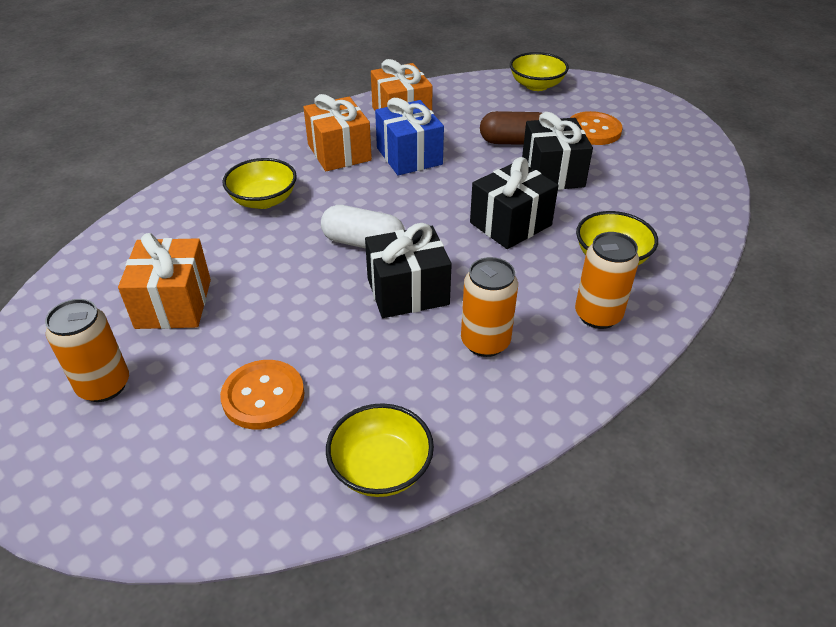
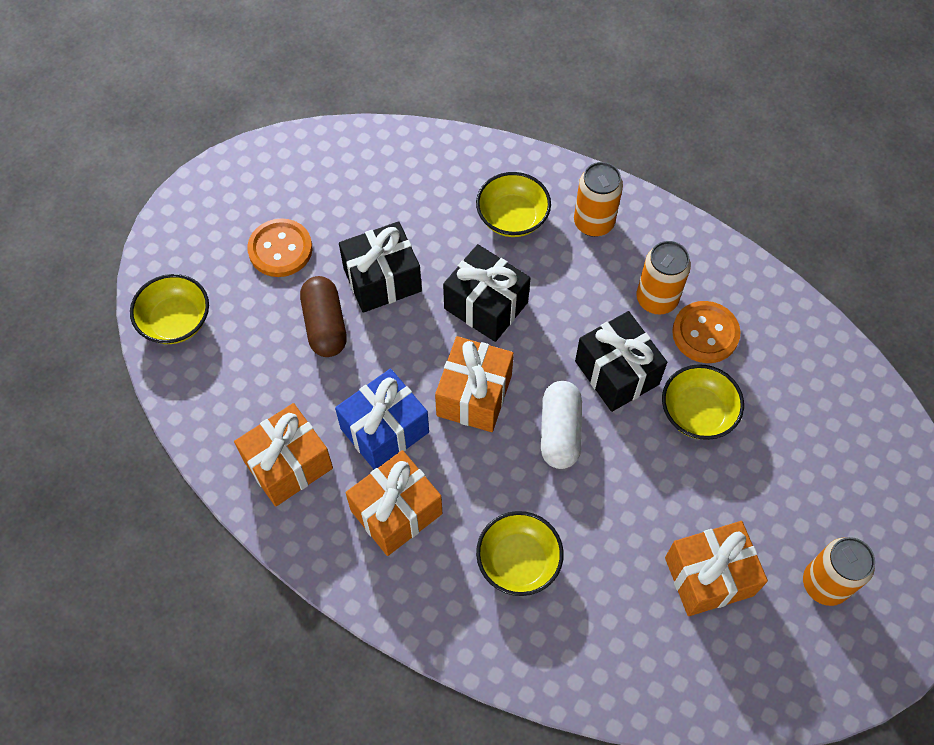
camera: 105 degrees left, 20 degrees up
orange button [220,360,304,430] -> orange button moved to [672,301,740,363]
yellow bowl [326,403,434,497] -> yellow bowl moved to [662,364,744,440]
none -> orange gift [435,336,514,432]

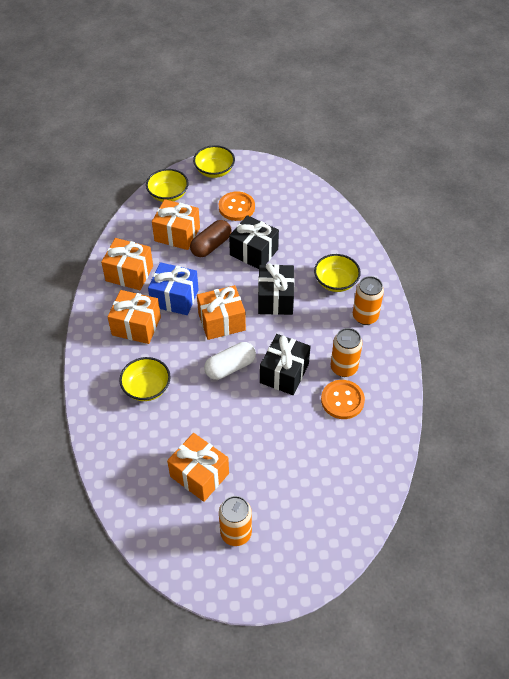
camera: 55 degrees right, 10 degrees down
yellow bowl [662,364,744,440] -> yellow bowl moved to [193,145,235,178]
none -> orange gift [152,199,200,250]

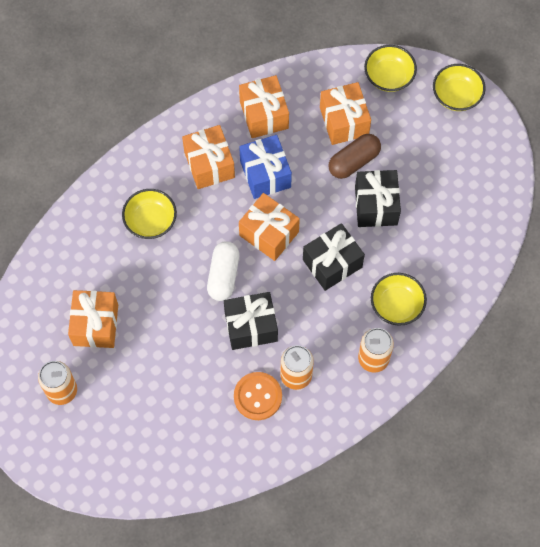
camera: 55 degrees right, 15 degrees up
brown capsule [190,220,232,258] -> brown capsule turned 45 degrees counterclockwise [328,134,381,179]
white capsule [204,342,256,380] -> white capsule turned 75 degrees clockwise [207,241,239,301]
orange button [219,191,255,221] -> none

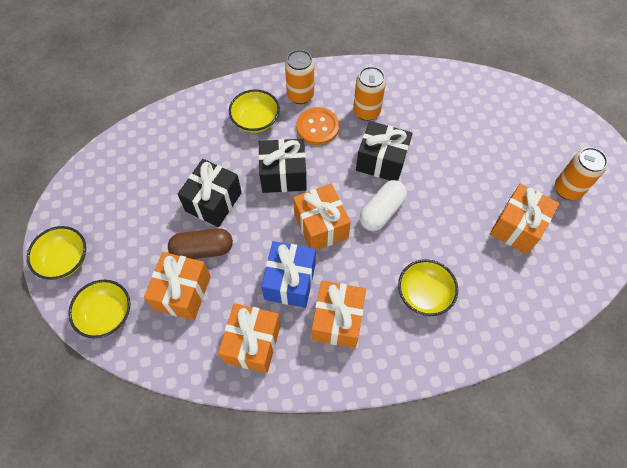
camera: 150 degrees left, 5 degrees down
orange button [234,372,282,420] -> orange button moved to [296,107,339,145]

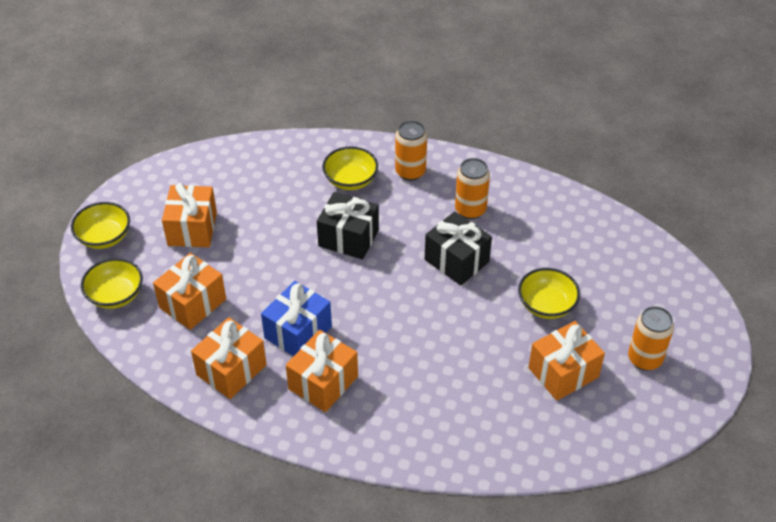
camera: 25 degrees right, 15 degrees down
brown capsule [168,228,233,259] -> none
black gift [178,159,242,227] -> none
orange gift [293,184,351,250] -> orange gift moved to [162,183,217,247]
orange button [296,107,339,145] -> none
white capsule [360,180,407,231] -> none
yellow bowl [398,259,458,316] -> yellow bowl moved to [518,268,580,319]

